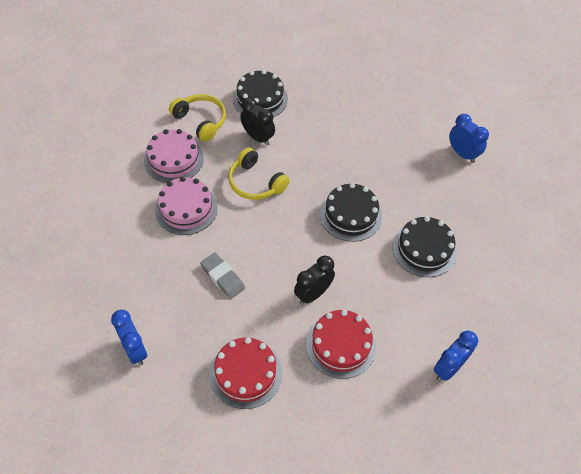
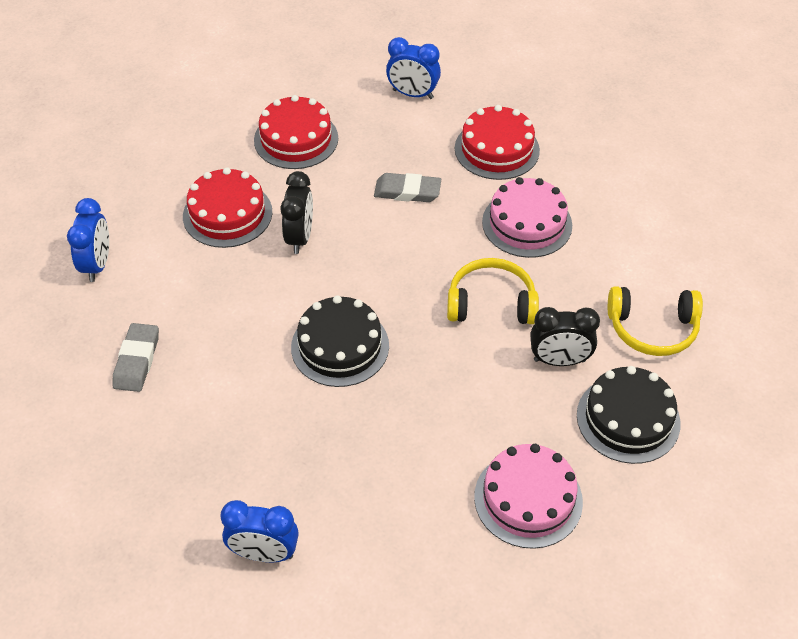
camera: 140 degrees right, 5 degrees down
pink cake [144,129,204,183] -> pink cake moved to [474,444,583,549]
black cake [392,216,457,277] -> none
none -> grey eraser [112,323,159,392]
none -> red cake [455,105,540,180]

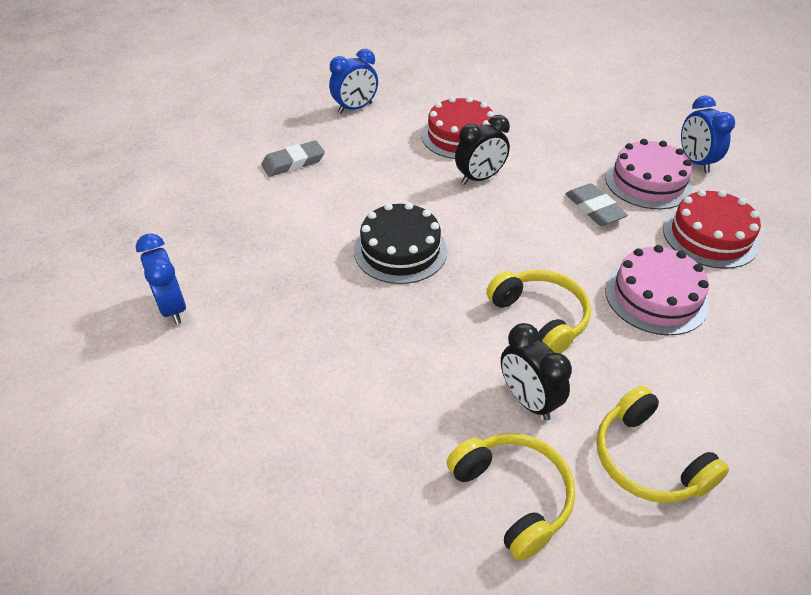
camera: 55 degrees right, 5 degrees down
red cake [254,95,338,169] -> none
pink cake [474,444,583,549] -> pink cake moved to [605,139,692,209]
black cake [577,366,681,464] -> yellow headphones [447,433,575,561]

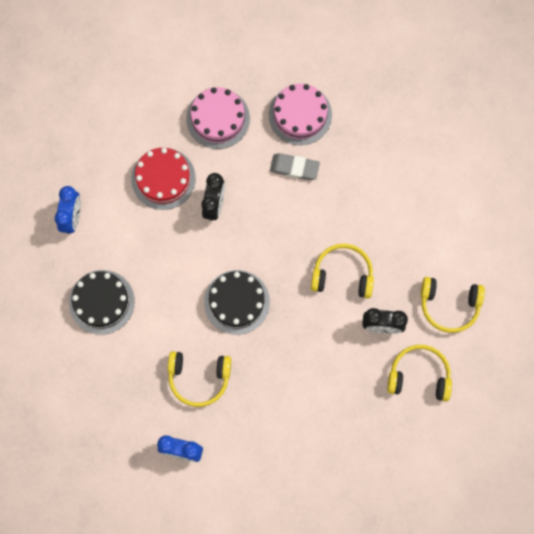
camera: 50 degrees left, 30 degrees up
grey eraser [261,140,325,177] -> black cake [69,270,135,335]
pink cake [605,245,709,335] -> pink cake moved to [186,87,250,149]
red cake [663,189,761,269] -> none
blue clock [681,96,735,173] -> none
none -> yellow headphones [168,351,231,407]

